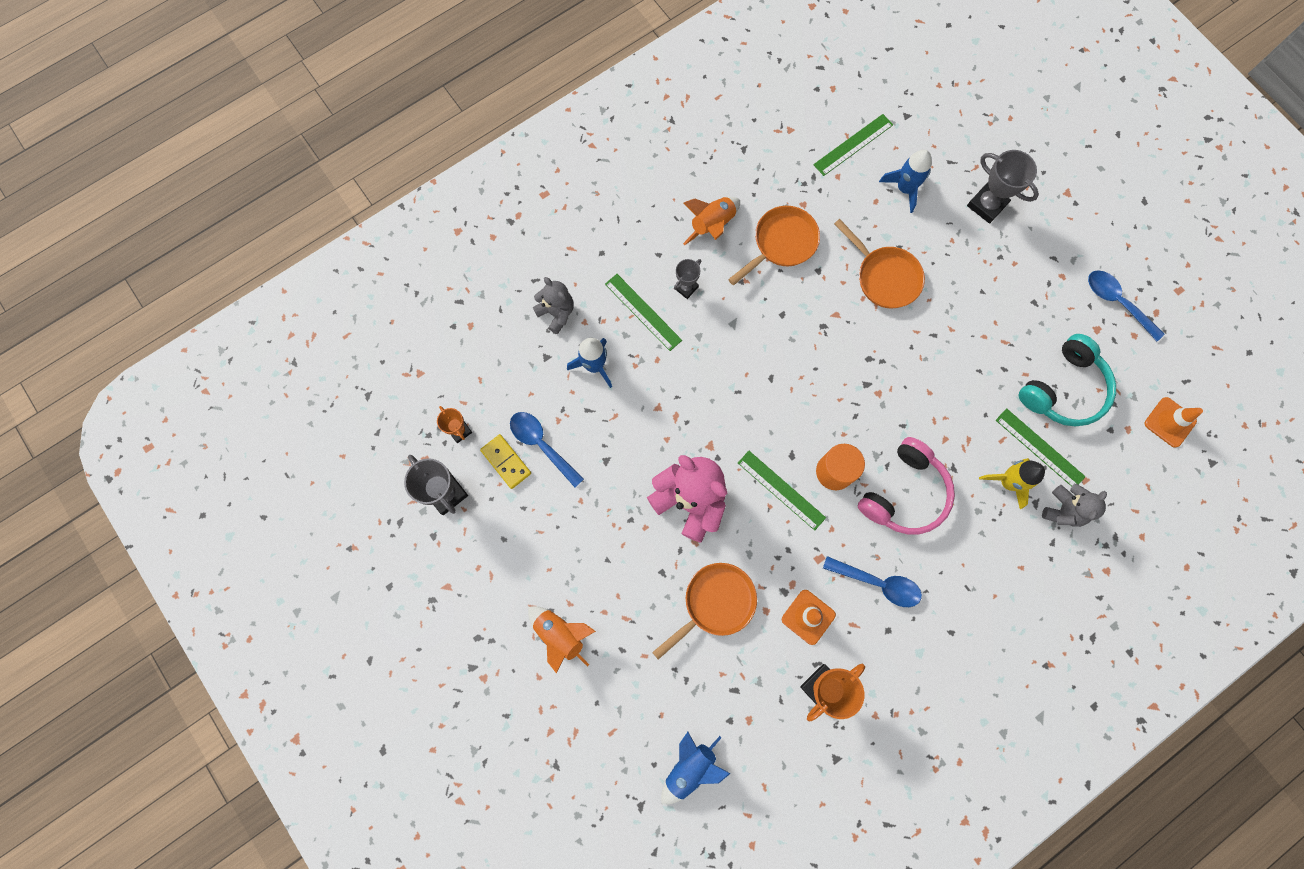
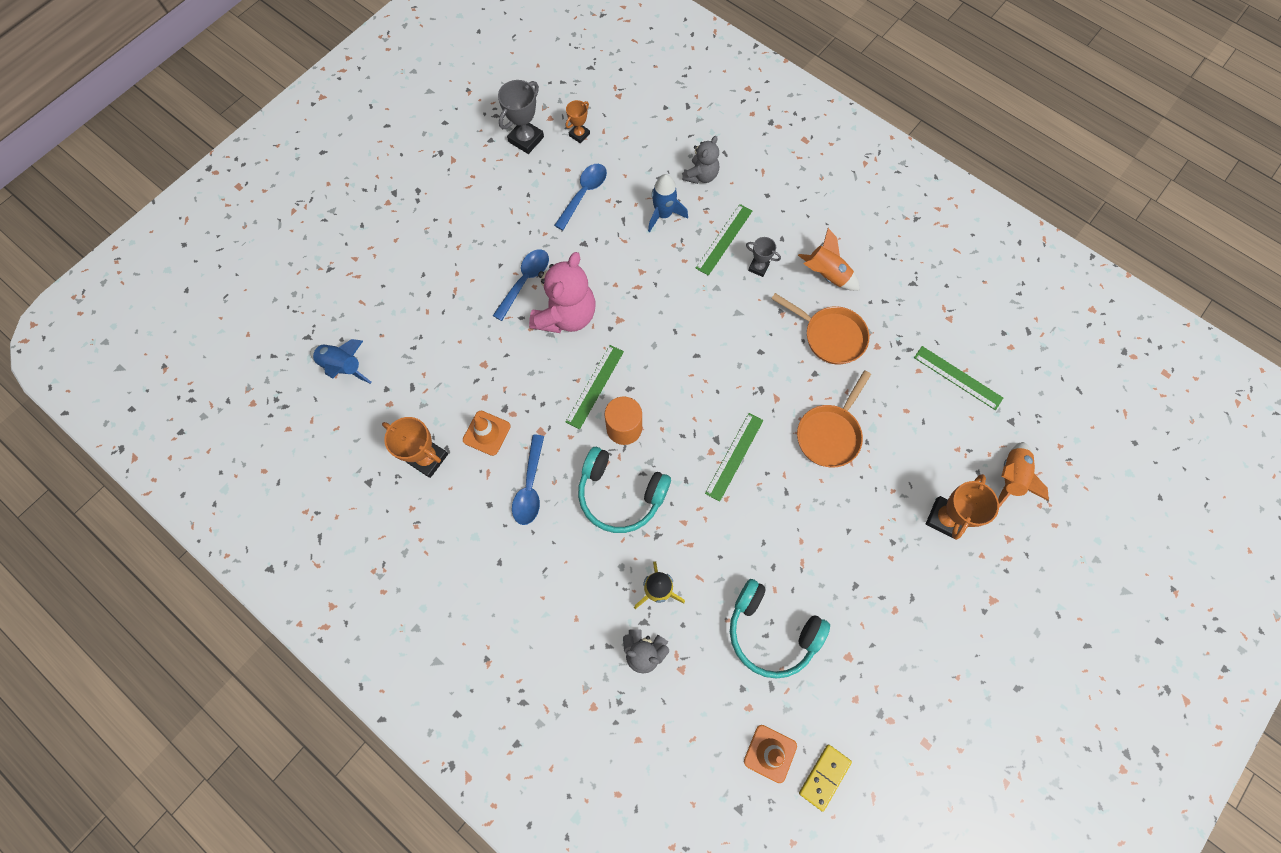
camera: 75 degrees right, 5 degrees down
yellow domino [480,434,531,489] -> yellow domino moved to [799,744,852,812]
orange rocket [528,606,596,674] -> orange rocket moved to [998,442,1049,508]
orange pan [652,563,757,660] -> none
pink headphones [858,437,955,534] -> turquoise headphones [578,447,671,533]
blue rocket [879,150,932,213] -> none
grey trophy [967,150,1039,224] -> orange trophy [926,474,999,540]
green ruler [996,408,1086,487] -> green ruler moved to [705,413,764,502]
blue spoon [1088,270,1164,341] -> blue spoon moved to [493,249,549,321]

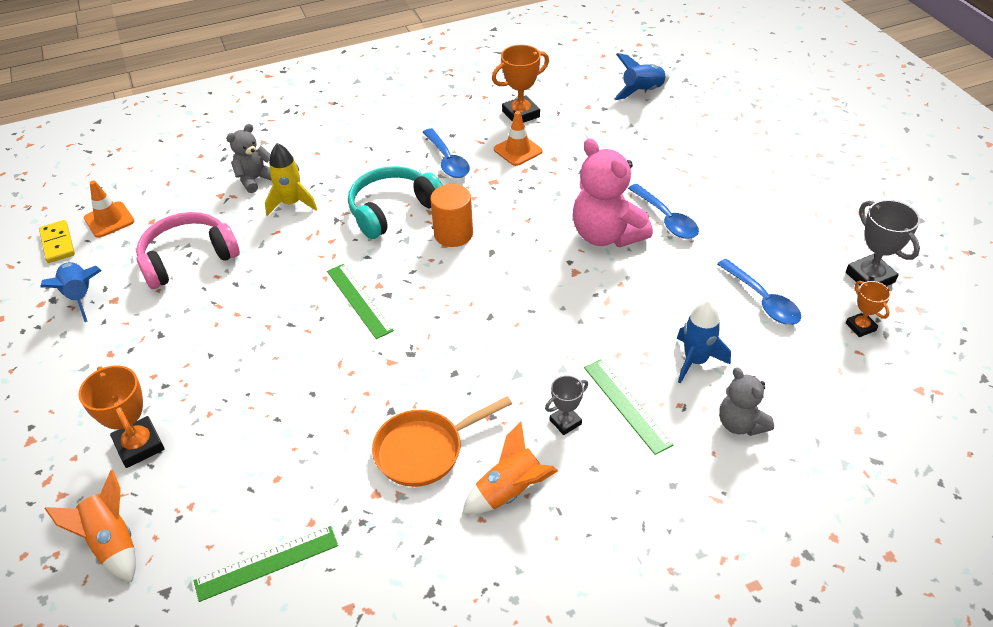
camera: 120 degrees right, 25 degrees down
blue spoon [512,435,544,525] -> blue spoon turned 150 degrees counterclockwise [423,128,470,178]
green ruler [566,345,624,429] -> none
turquoise headphones [730,579,830,679] -> pink headphones [136,212,240,289]
orange pan [797,370,871,468] -> none
none -> blue rocket [40,262,102,322]

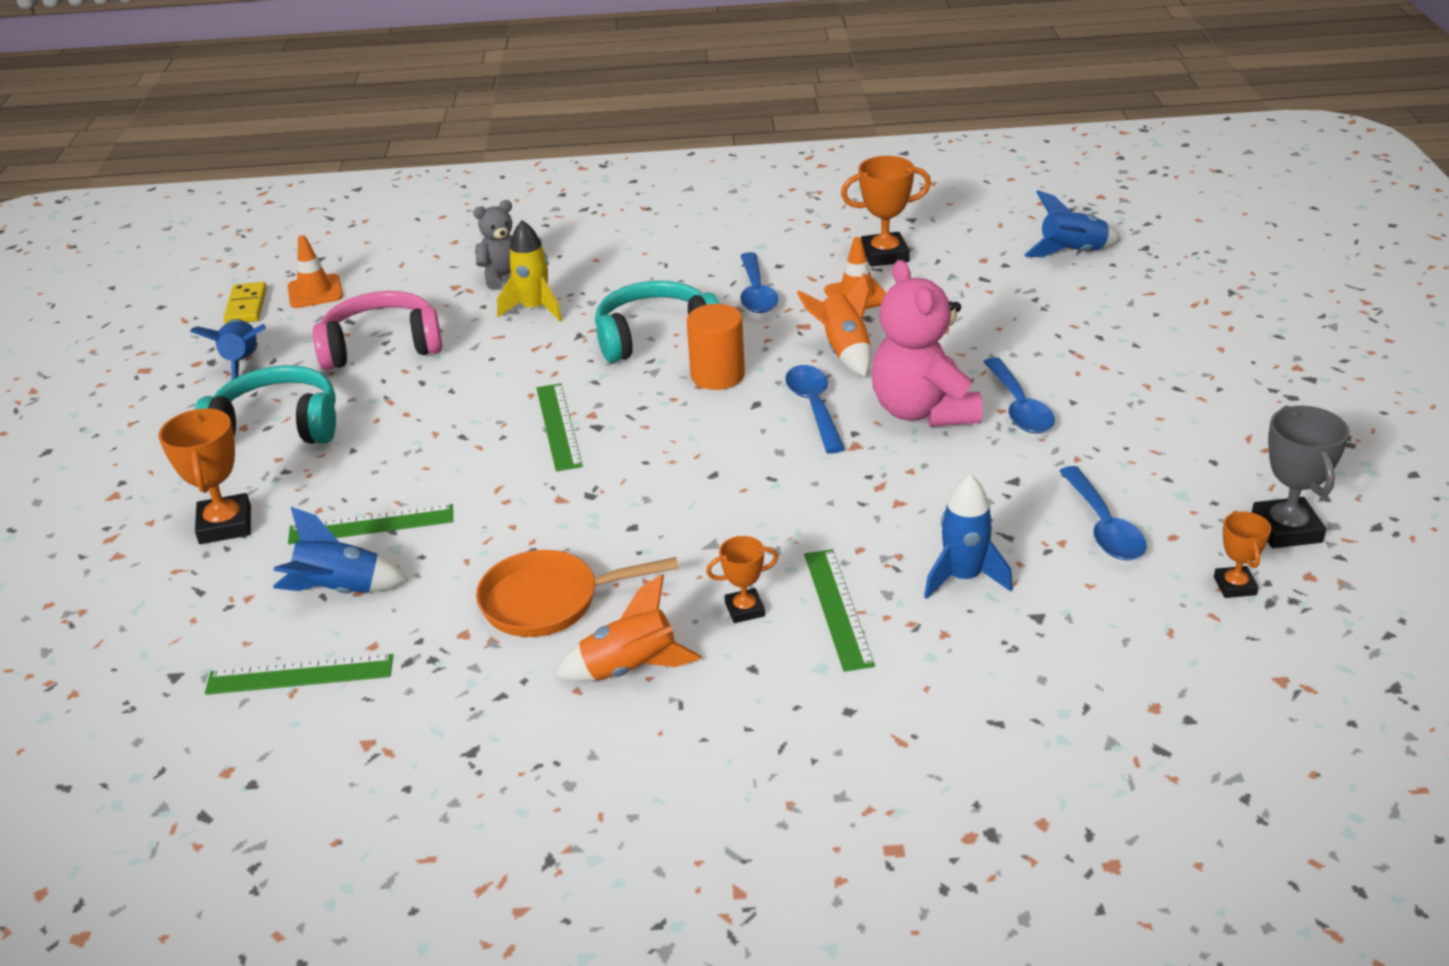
camera: 20 degrees right, 10 degrees down
orange rocket [45,470,136,582] -> orange rocket moved to [797,273,871,377]
grey trophy [545,375,588,435] -> orange trophy [706,536,778,623]
grey teddy bear [719,367,774,436] -> none
none -> turquoise headphones [194,365,336,444]
none -> blue rocket [273,507,408,593]
none -> green ruler [288,504,453,544]
none -> blue spoon [785,365,845,454]

